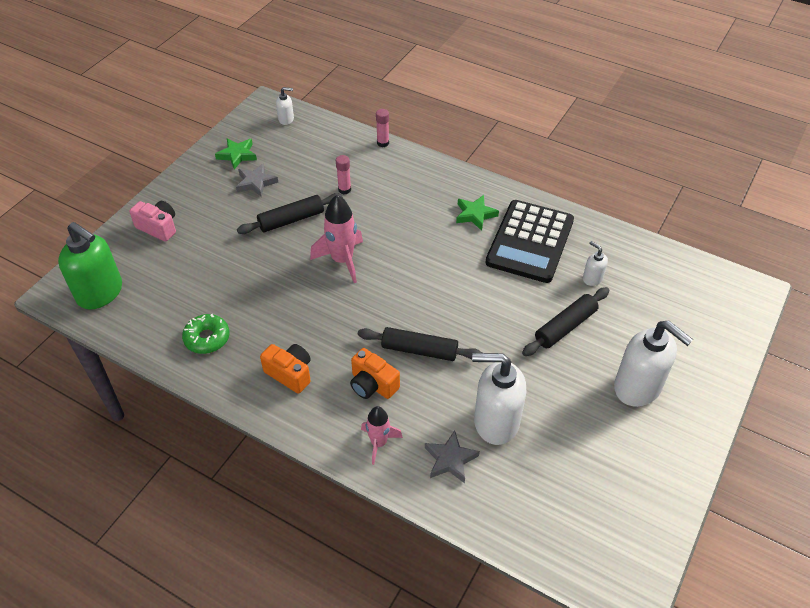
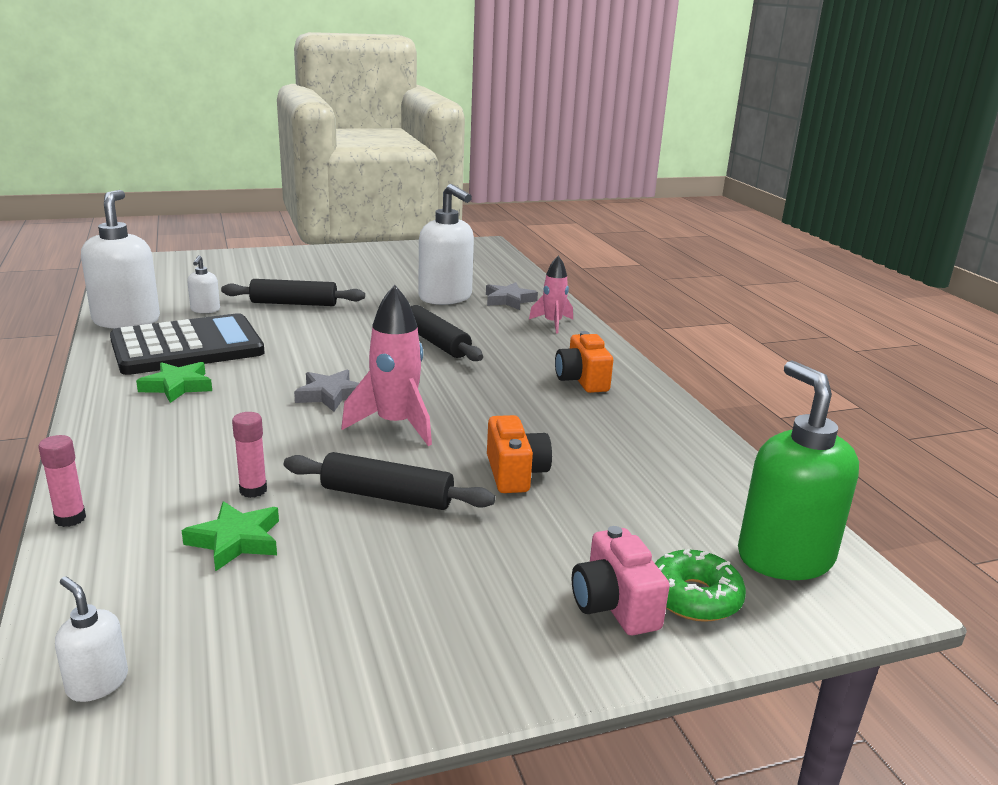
camera: 140 degrees left, 25 degrees down
green donut [182,314,230,354] -> green donut moved to [655,549,746,622]
green star [215,138,257,169] -> green star moved to [181,501,279,572]
grey star [236,163,278,197] -> grey star moved to [294,369,359,412]
orange camera [350,348,400,399] -> orange camera moved to [487,415,552,493]
white soap dispenser [614,321,693,407] -> white soap dispenser moved to [81,190,160,329]

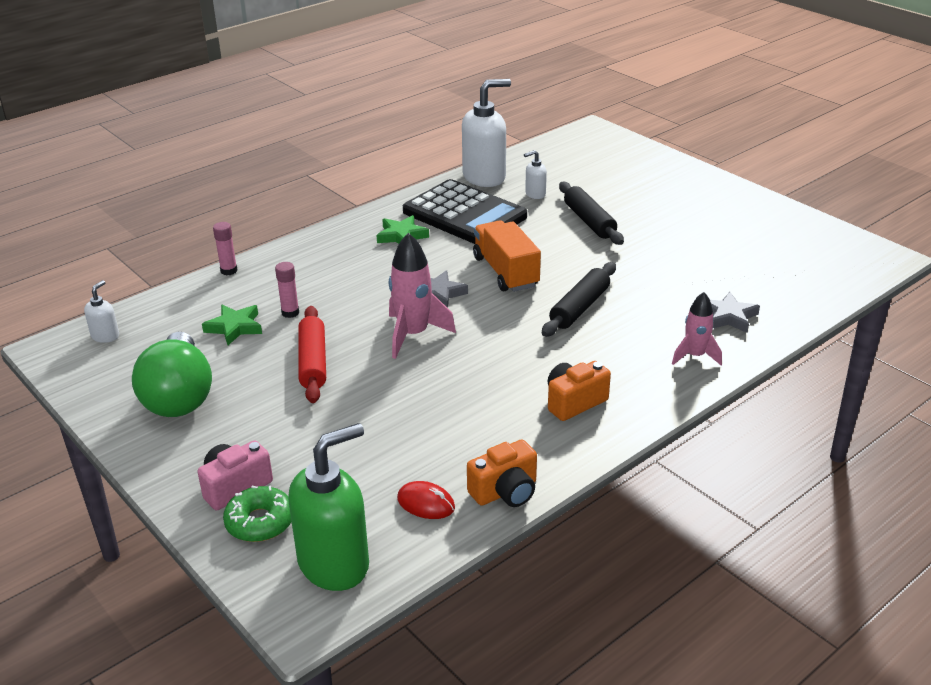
camera: 70 degrees right, 10 degrees up
black rolling pin [284,452,495,510] -> red rolling pin [298,306,326,403]
white soap dispenser [418,184,474,305] -> none
orange camera [487,415,552,493] -> orange camera moved to [467,440,537,507]
none -> green light bulb [132,332,212,417]
none -> red mouse [397,481,455,519]
none -> orange truck [473,220,541,292]

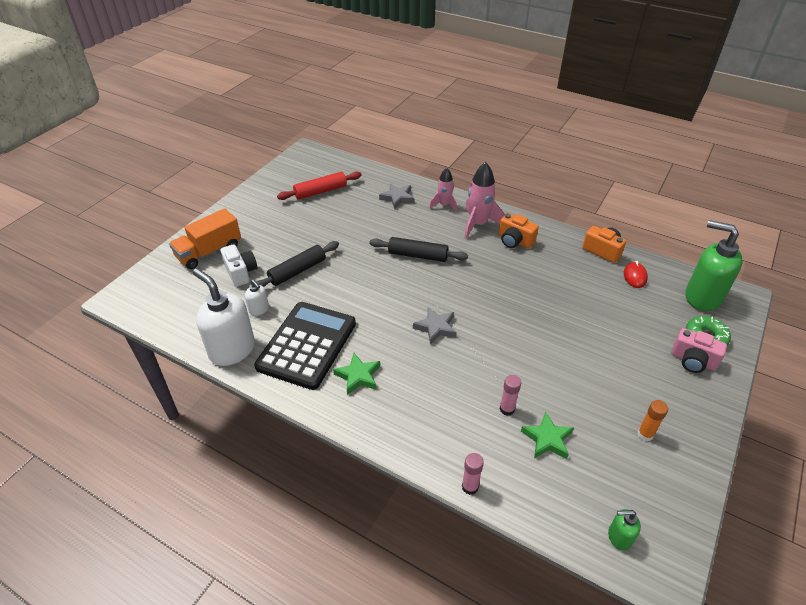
camera: 110 degrees left, 10 degrees up
white soap dispenser [84,280,119,343] -> green soap dispenser [608,509,641,551]
green light bulb [132,332,212,417] -> orange glue stick [637,400,668,441]
red rolling pin [298,306,326,403] -> red rolling pin moved to [277,171,362,200]
pink rocket [389,233,456,359] -> pink rocket moved to [464,162,505,239]
orange truck [473,220,541,292] -> orange truck moved to [169,208,241,269]
none -> white camera [220,244,257,287]

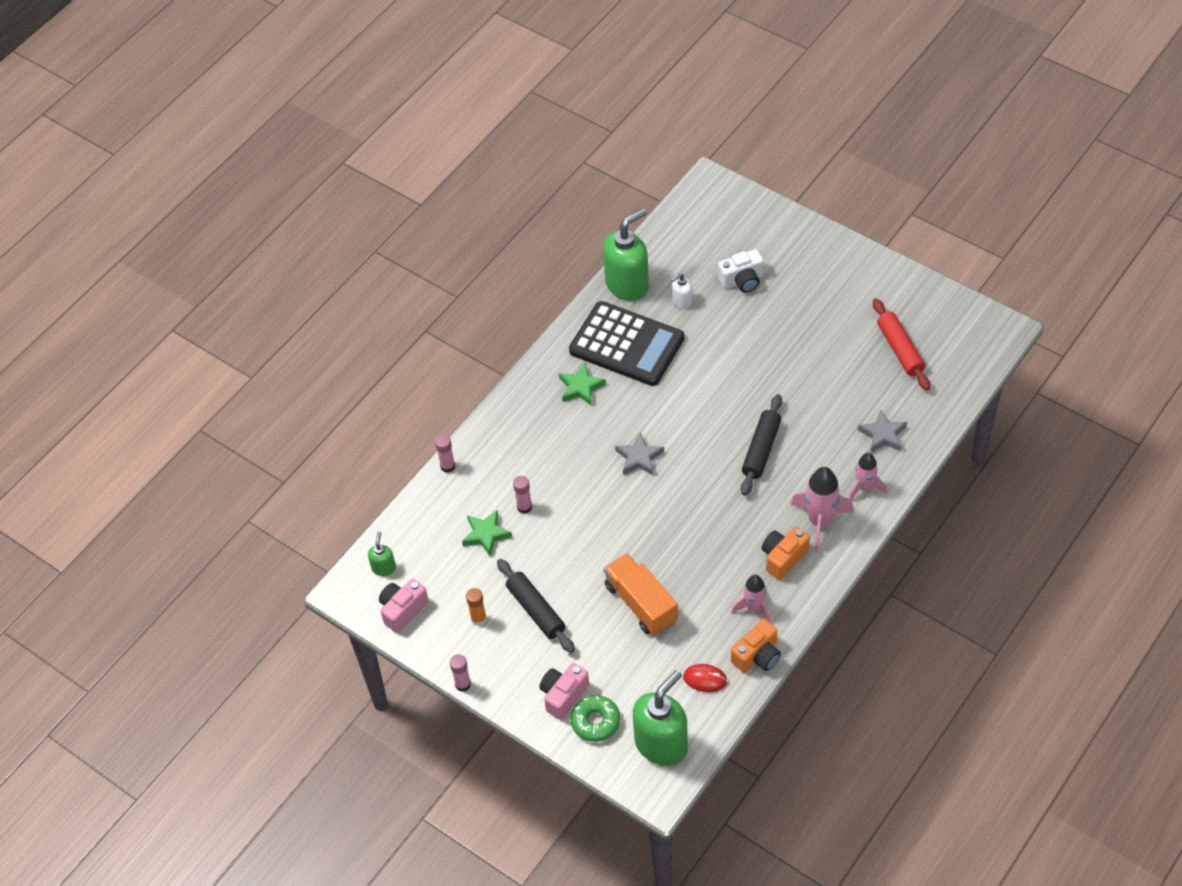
camera: 100 degrees right, 10 degrees up
orange truck [169,208,241,269] -> orange truck moved to [604,553,678,635]
white soap dispenser [193,268,255,366] -> green soap dispenser [603,208,649,301]
black rolling pin [256,241,339,287] -> black rolling pin moved to [497,559,575,653]
none -> pink camera [379,579,429,633]
none -> pink glue stick [450,654,471,692]
none -> pink rocket [731,575,771,623]

